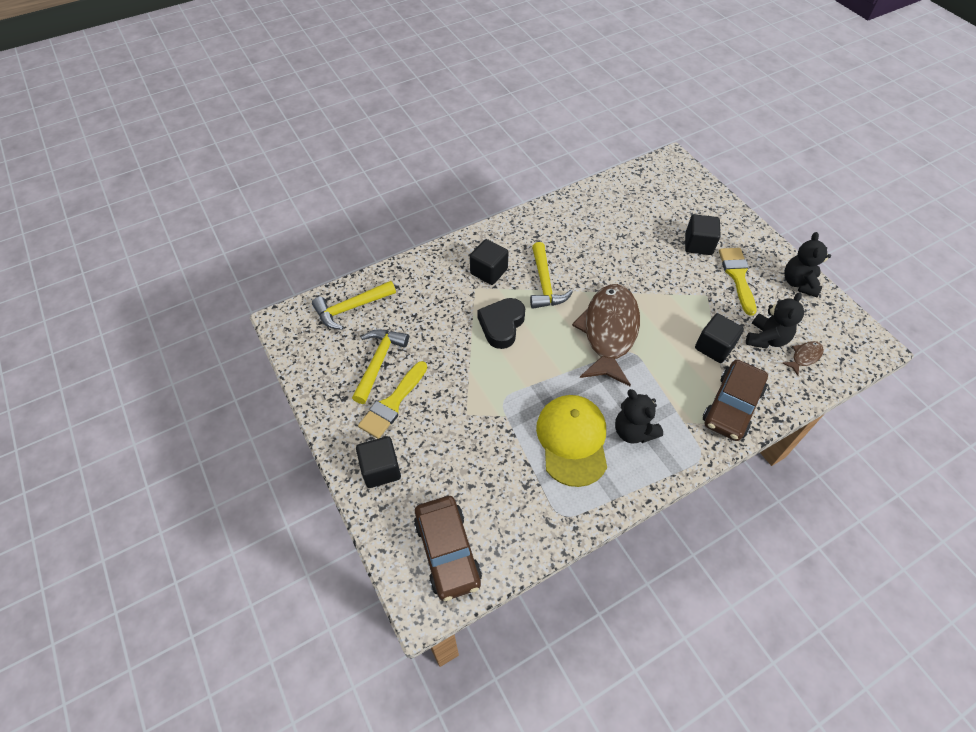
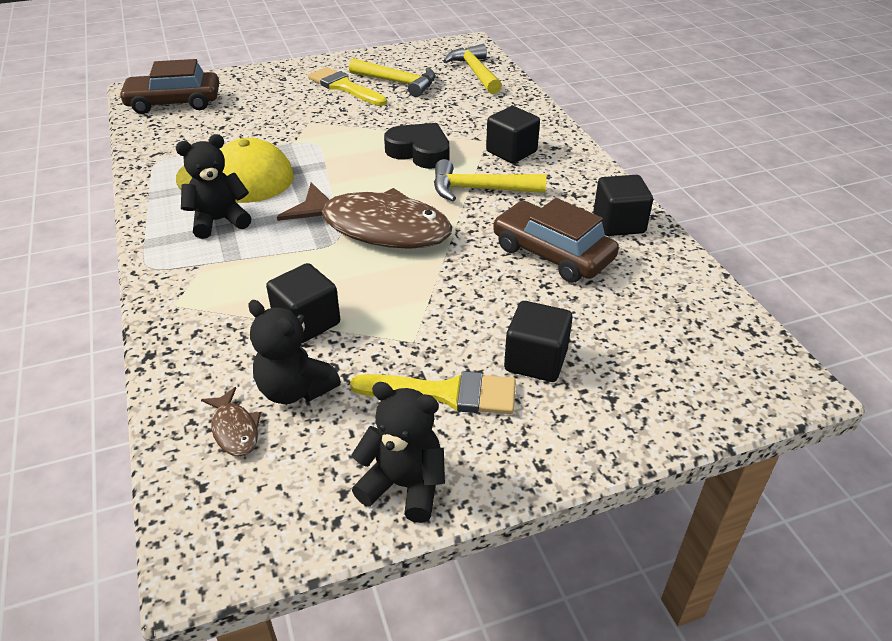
camera: 100 degrees right, 15 degrees down
black cube [356,436,401,488] -> black cube moved to [593,175,653,236]
brown car [703,360,768,441] -> brown car moved to [493,198,619,283]

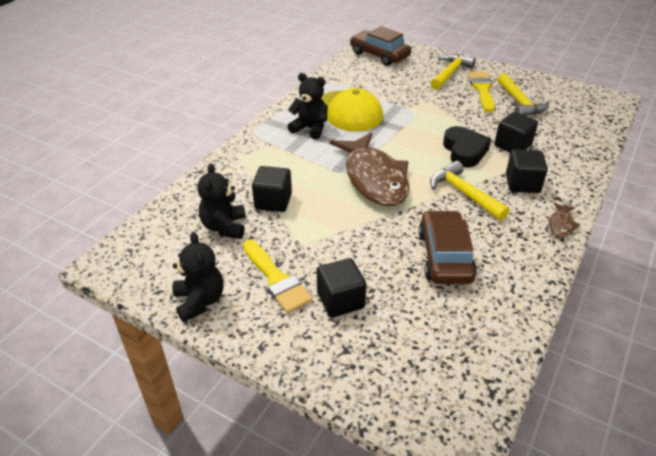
camera: 50 degrees right, 0 degrees up
brown fish [201,387,261,456] -> brown fish moved to [549,202,580,238]
yellow hammer [443,44,502,94] -> yellow hammer moved to [431,54,476,90]
black cube [593,175,653,236] -> black cube moved to [494,112,538,153]

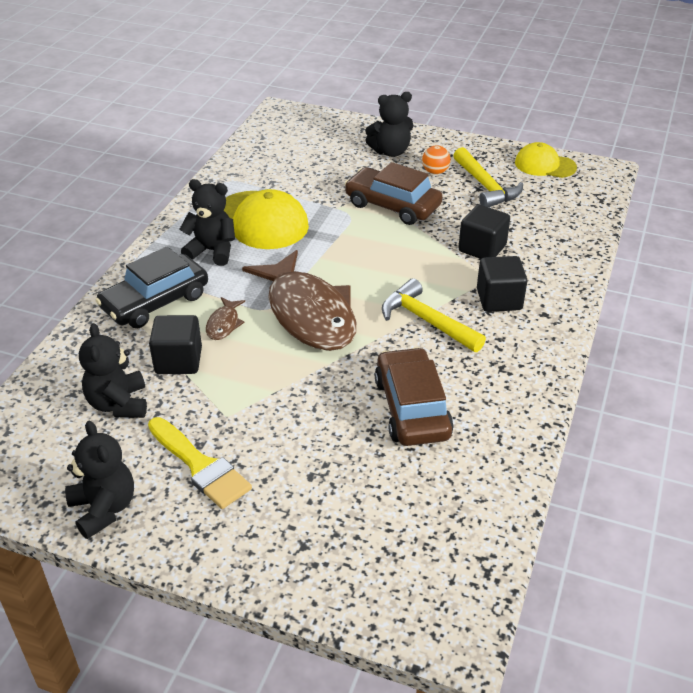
camera: 10 degrees left, 0 degrees up
black cube [317,258,366,318] -> none
brown car [350,26,411,66] -> brown car moved to [344,162,443,225]
yellow hammer [431,54,476,90] -> black teddy bear [365,92,414,157]
black heart [443,126,491,167] -> none
yellow brush [469,72,495,112] -> orange ball [422,145,451,174]
brown fish [549,202,580,238] -> brown fish moved to [206,297,245,340]
none -> black car [95,246,208,328]
none -> yellow cap [515,142,577,178]

